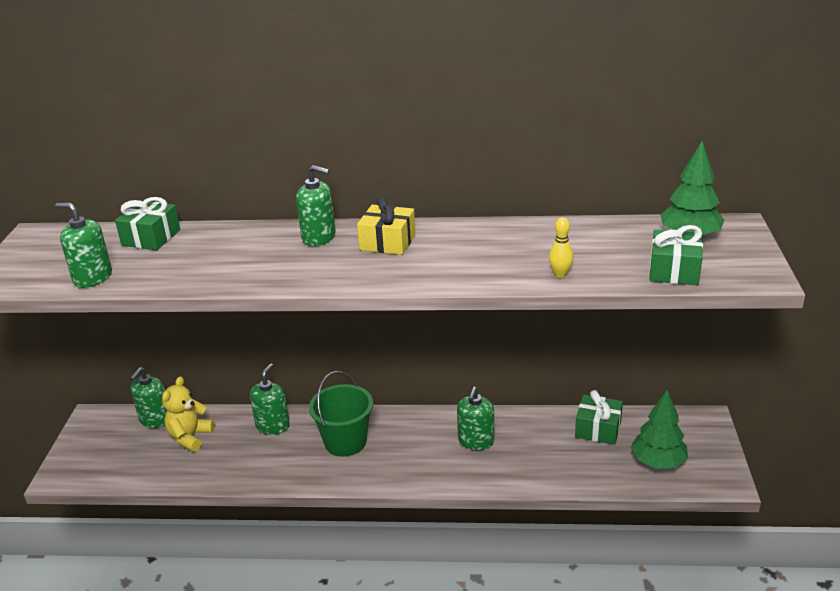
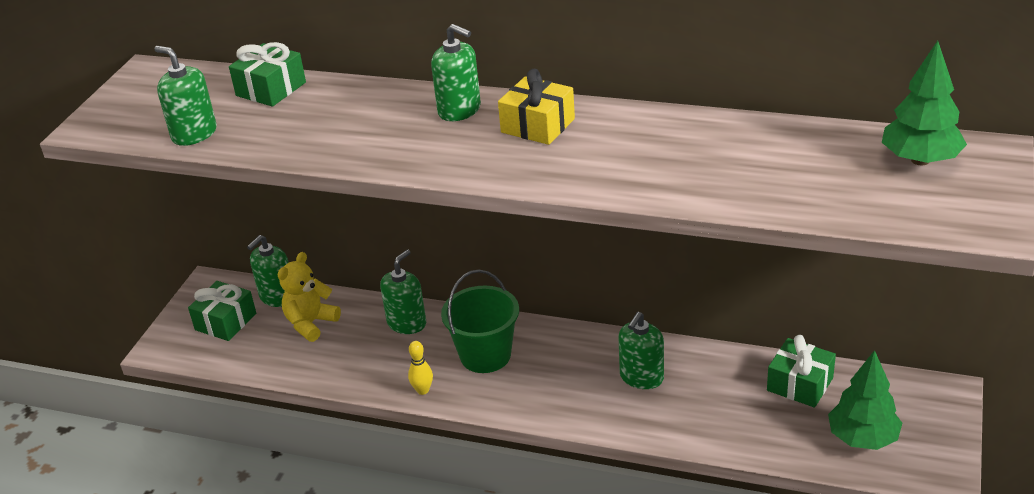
camera: 15 degrees right, 5 degrees up
yellow bowling pin [549,217,574,278] -> yellow bowling pin moved to [408,341,433,395]
green gift [649,225,703,285] -> green gift moved to [188,281,256,341]

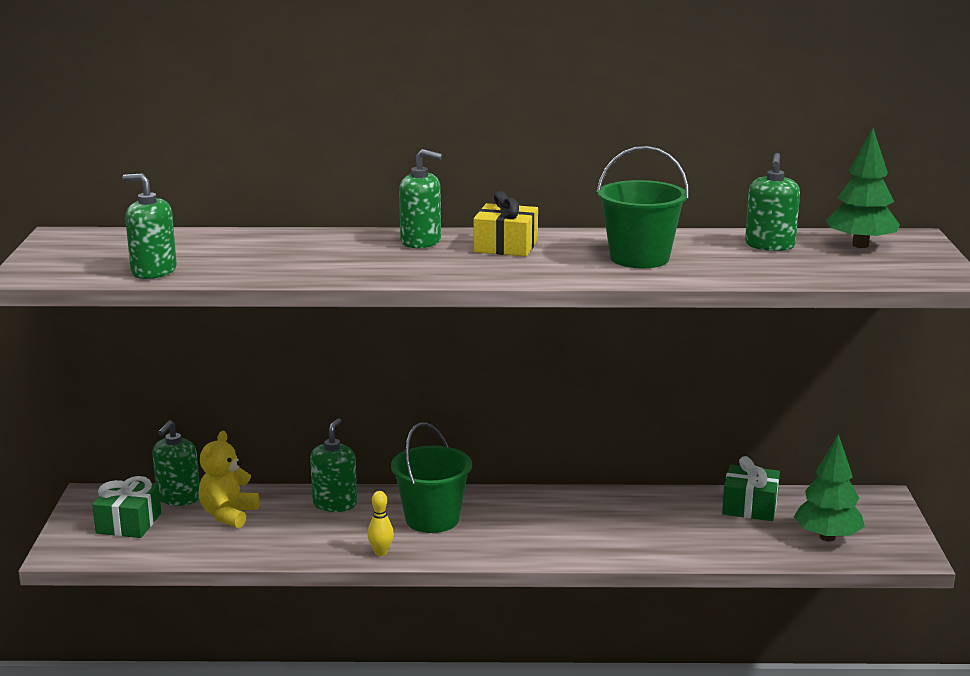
camera: 20 degrees left, 15 degrees down
green gift [229,42,306,107] -> none
green soap dispenser [618,312,664,389] -> green soap dispenser moved to [745,153,800,251]
none -> green bucket [597,146,689,268]

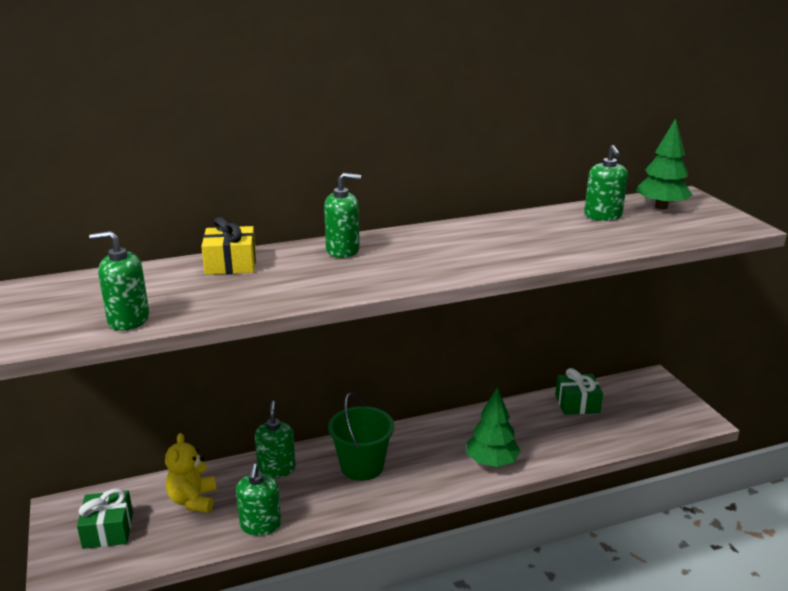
camera: 20 degrees left, 5 degrees up
green soap dispenser [152,420,200,506] -> green soap dispenser moved to [236,464,281,536]
yellow bowling pin [367,491,394,556] -> none
yellow gift [473,191,538,256] -> yellow gift moved to [201,217,256,275]
green bucket [597,146,689,268] -> none
green tree [794,434,865,541] -> green tree moved to [466,387,521,467]

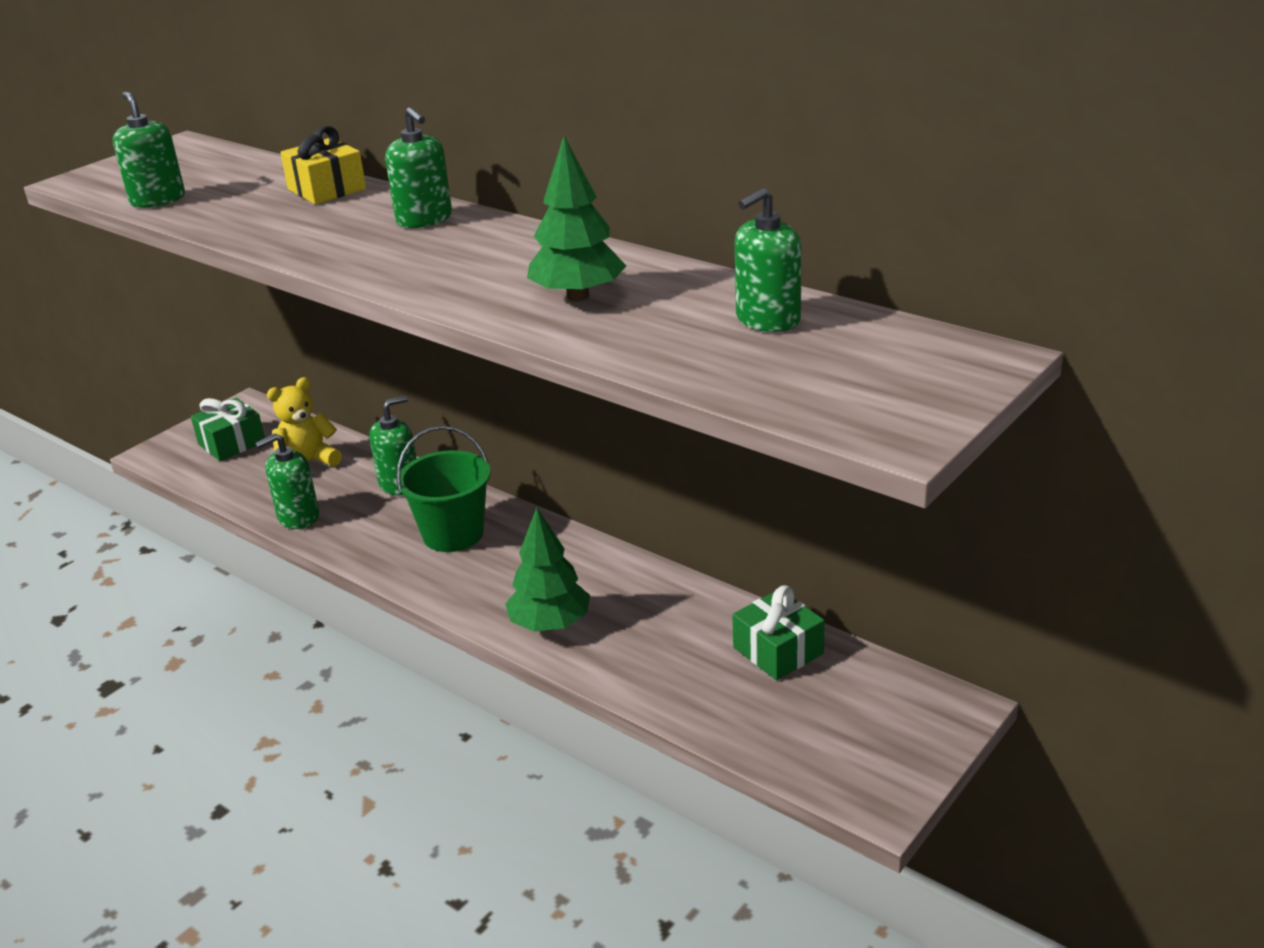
camera: 60 degrees right, 5 degrees up
green tree [636,118,693,209] -> green tree moved to [527,136,626,301]

